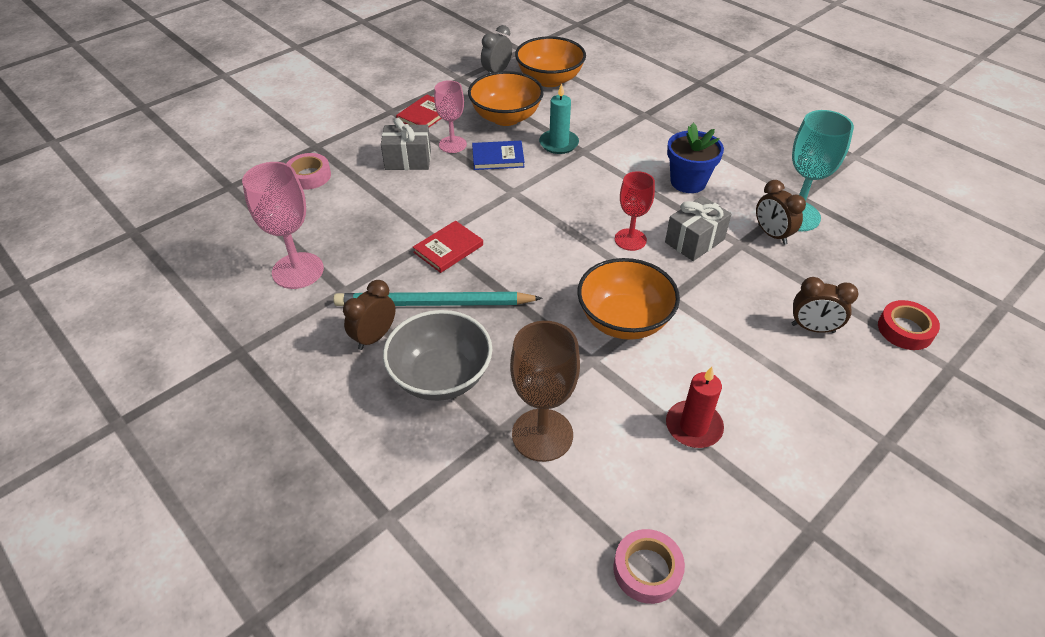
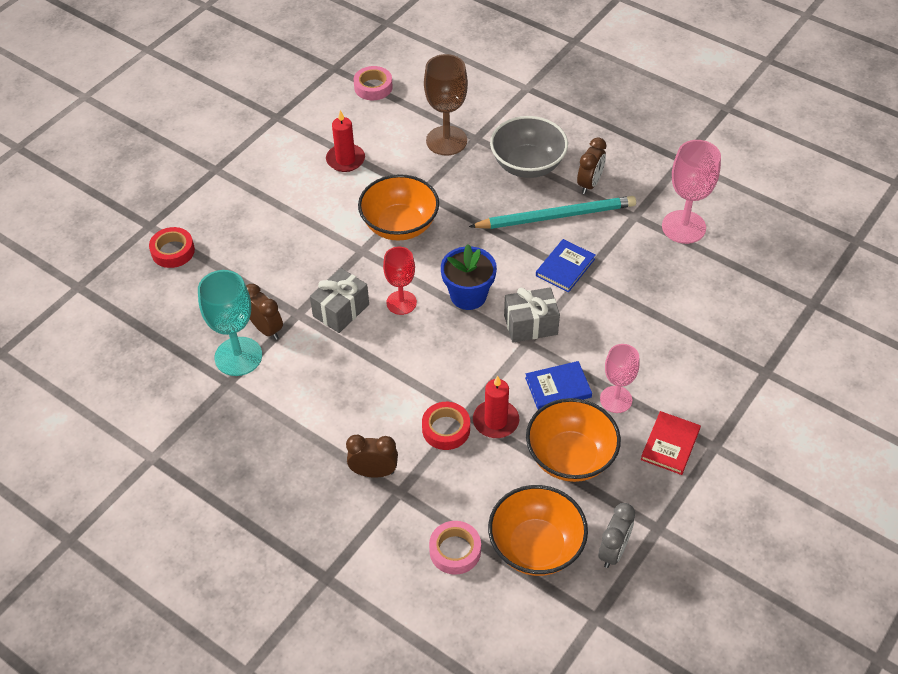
camera: 170 degrees right, 5 degrees up
pink tape [286,153,331,190] -> pink tape moved to [429,521,481,575]
grey gift [381,118,431,170] -> grey gift moved to [504,287,560,342]
red book [413,221,483,273] -> blue book [536,239,595,292]
turquoise candle [539,83,579,154] -> red candle [473,376,519,438]
blue flower pot [667,123,724,193] -> blue flower pot moved to [441,244,497,310]
brown clock [792,277,858,333] -> brown clock moved to [346,435,398,478]
none -> red tape [422,402,470,450]

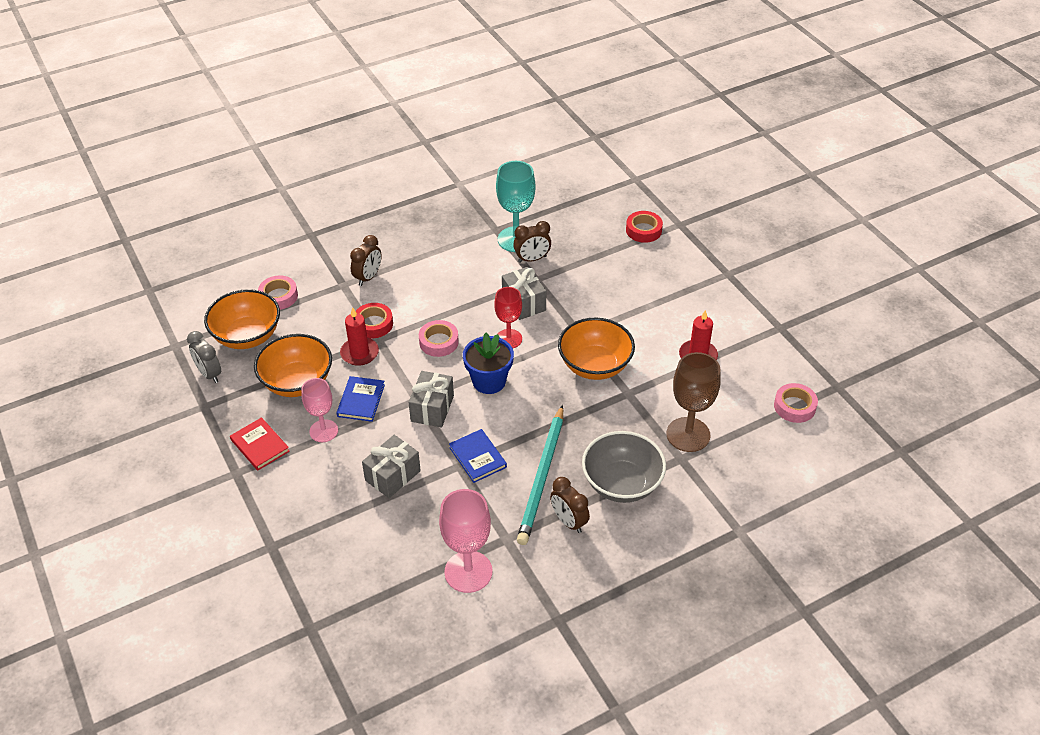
camera: 115 degrees right, 5 degrees down
none -> grey gift [362,435,421,498]
none -> pink tape [419,320,459,357]

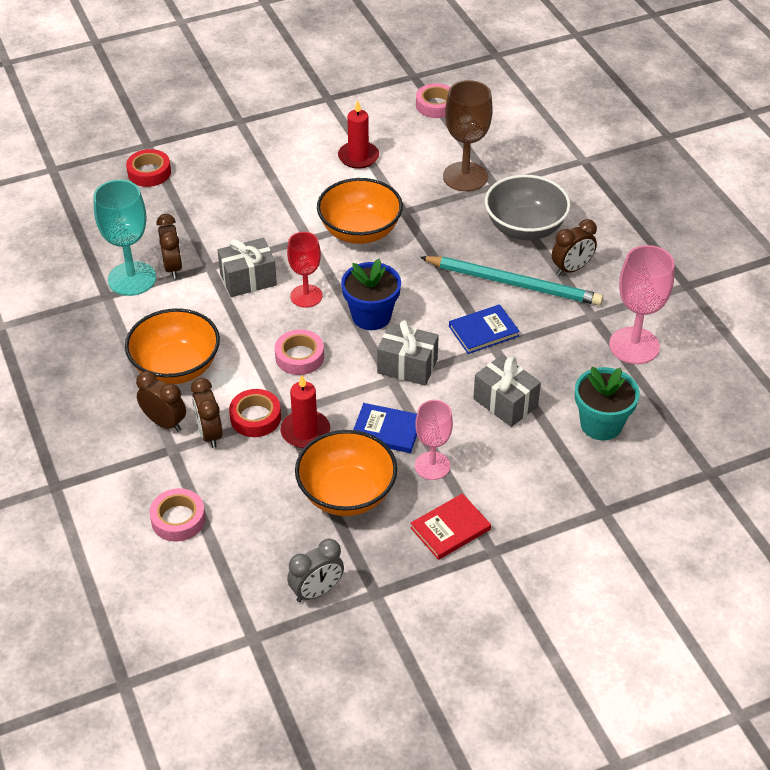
camera: 85 degrees left, 0 degrees up
orange bowl [204,289,280,349] -> orange bowl moved to [125,308,220,384]
none -> brown clock [191,378,222,448]
none -> turquoise flower pot [575,367,640,441]

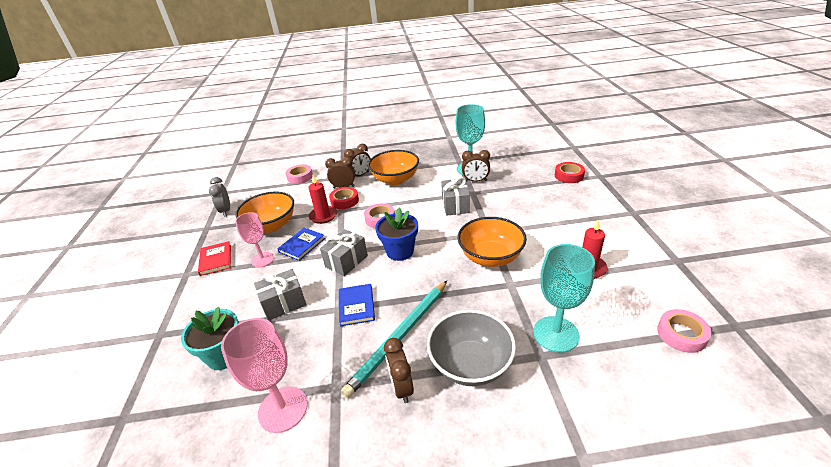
camera: 110 degrees right, 10 degrees down
red goblet [287,232,322,308] -> none
brown goblet [443,80,493,192] -> turquoise goblet [533,244,595,353]

